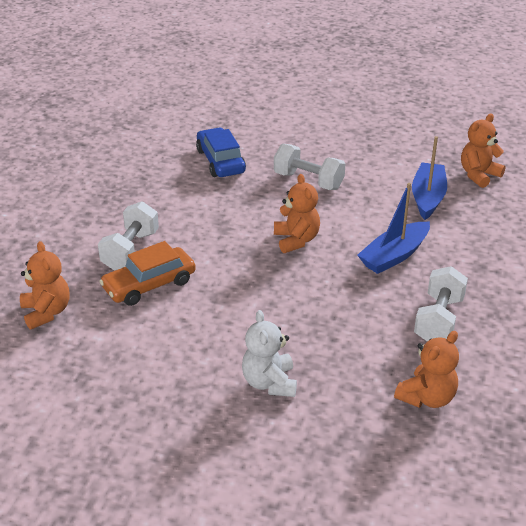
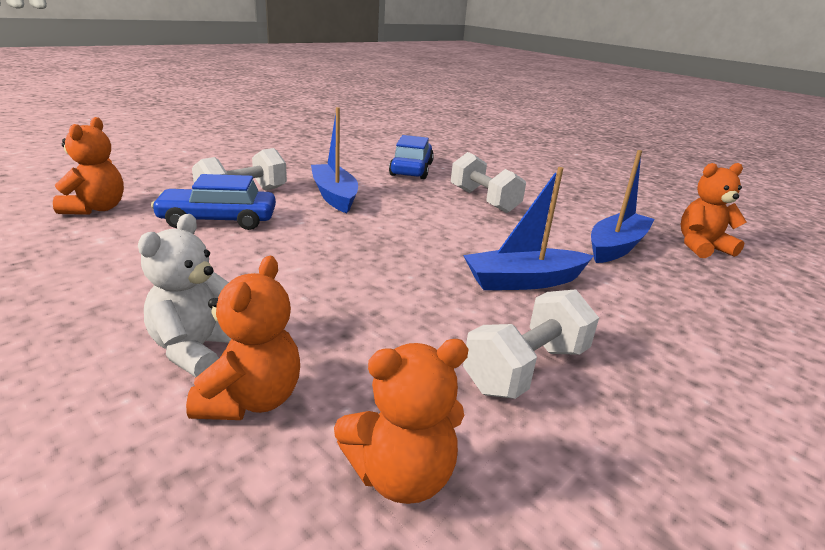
camera: 25 degrees right, 10 degrees down
orange car [99,241,196,306] -> blue car [151,174,276,230]
orange teddy bear [274,174,320,253] -> orange teddy bear moved to [186,256,300,420]
none -> blue boat [311,107,358,213]

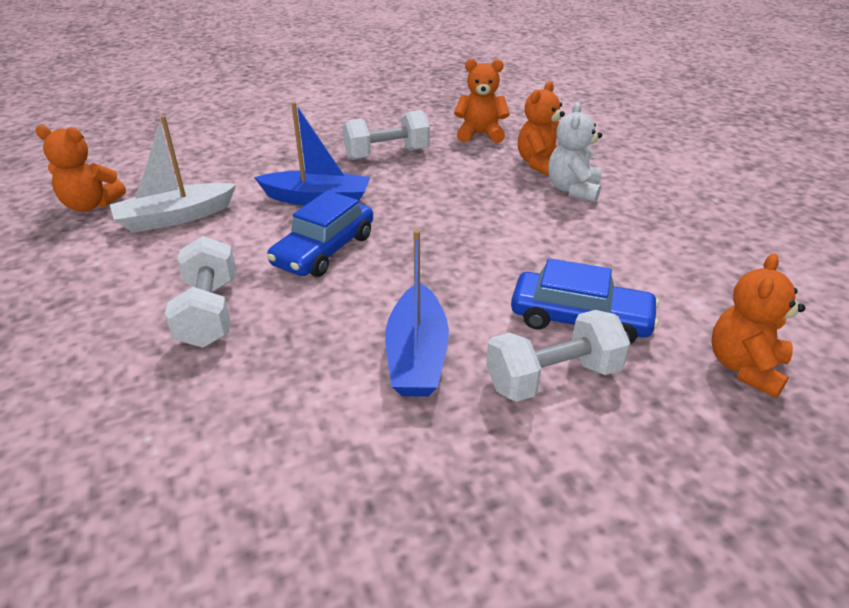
camera: 155 degrees left, 10 degrees up
white teddy bear [138,214,231,377] -> white teddy bear turned 150 degrees clockwise [548,102,602,202]
blue car [389,135,434,179] -> blue car moved to [267,191,373,277]
blue boat [591,150,655,263] -> white boat [110,116,236,233]

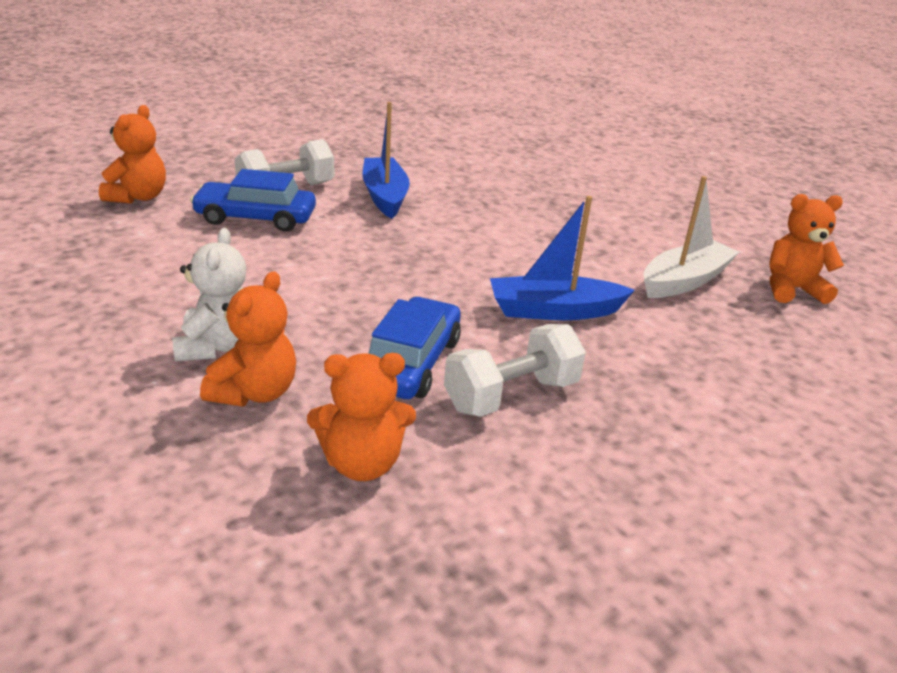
camera: 165 degrees right, 5 degrees down
white dumbbell [165,236,236,348] -> none
blue car [267,191,373,277] -> blue car moved to [368,297,461,399]

